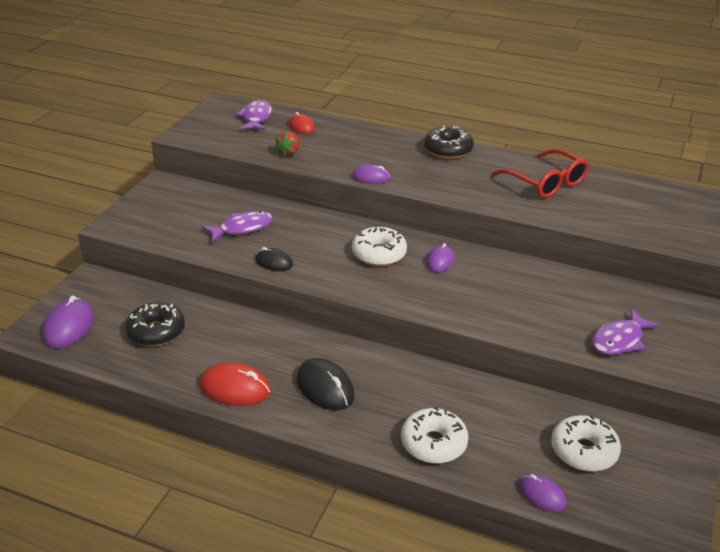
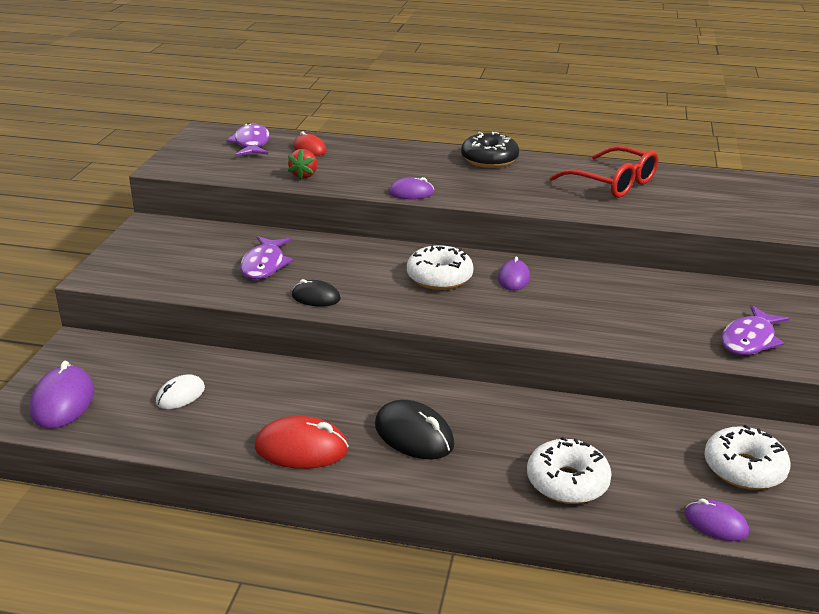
camera: 10 degrees left, 5 degrees down
black donut [125,302,185,346] -> white mouse [156,374,205,409]
purple fish [202,211,273,243] -> purple fish turned 135 degrees clockwise [240,236,293,279]

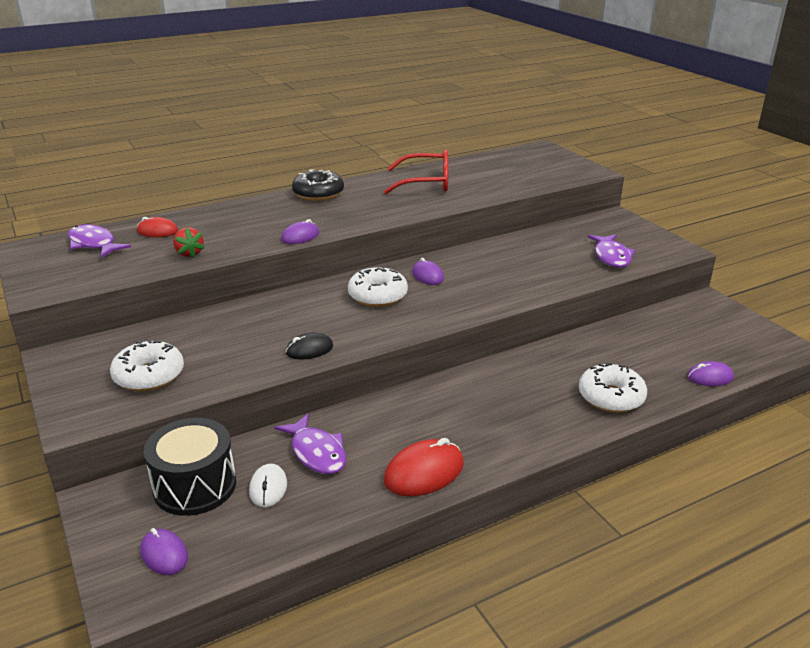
camera: 40 degrees left, 0 degrees up
purple mouse [30,361,94,429] -> purple mouse [140,528,188,575], size x0.62
purple fish [240,236,293,279] -> purple fish moved to [274,414,346,474]
black mouse [375,400,455,459] -> none
white donut [704,425,790,490] -> white donut moved to [110,340,184,392]
none -> black drum [144,418,236,516]

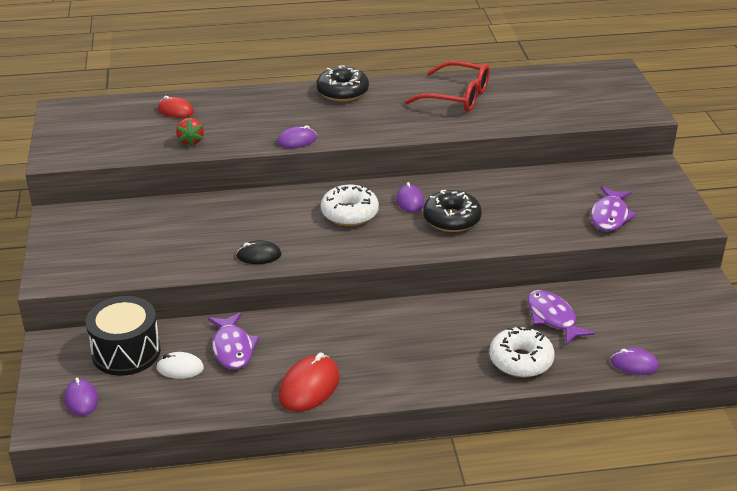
camera: 20 degrees right, 5 degrees up
purple fish [68,224,131,258] -> purple fish moved to [527,290,595,345]
white donut [110,340,184,392] -> none
white mouse [249,464,287,508] -> white mouse turned 75 degrees clockwise [156,352,204,379]
red mouse [384,438,464,496] -> red mouse turned 45 degrees counterclockwise [279,352,340,412]
none -> black donut [423,190,482,232]

